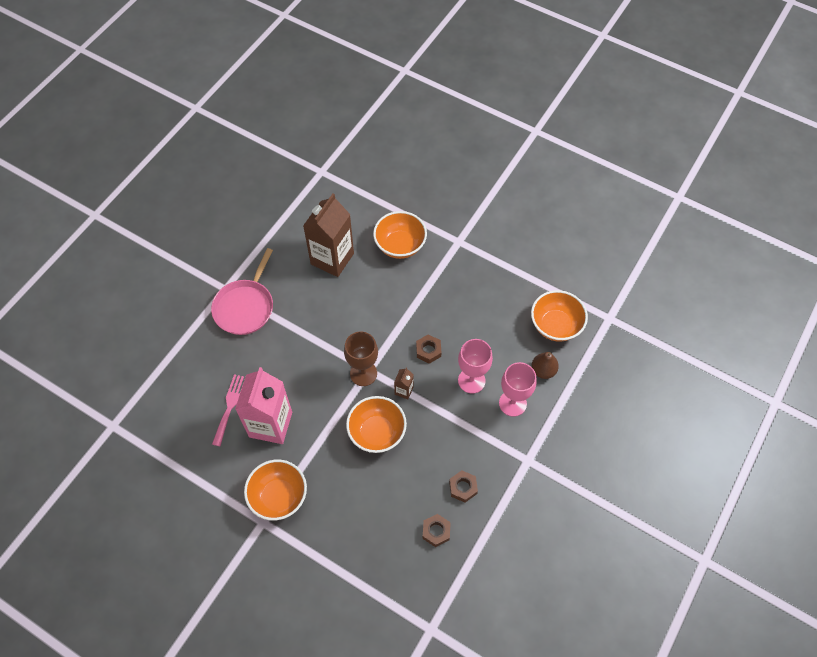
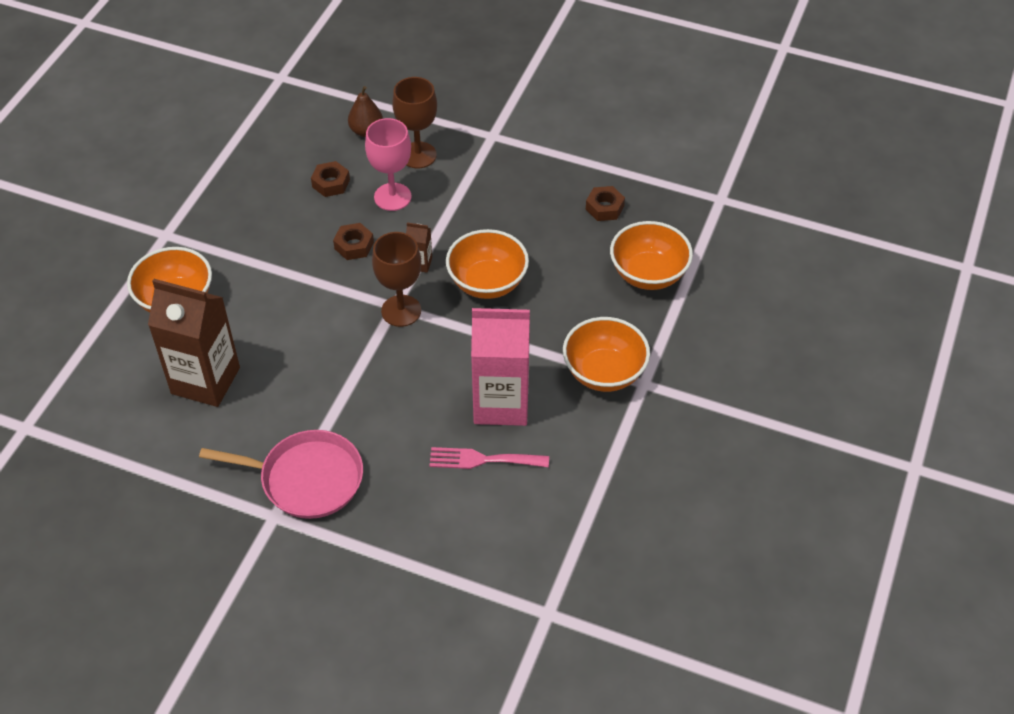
camera: 100 degrees left, 10 degrees down
brown nut [449,470,478,503] -> brown nut moved to [311,161,350,197]
pink goblet [499,362,537,417] -> brown goblet [392,77,437,168]
orange bowl [531,290,588,342] -> orange bowl moved to [610,221,693,290]

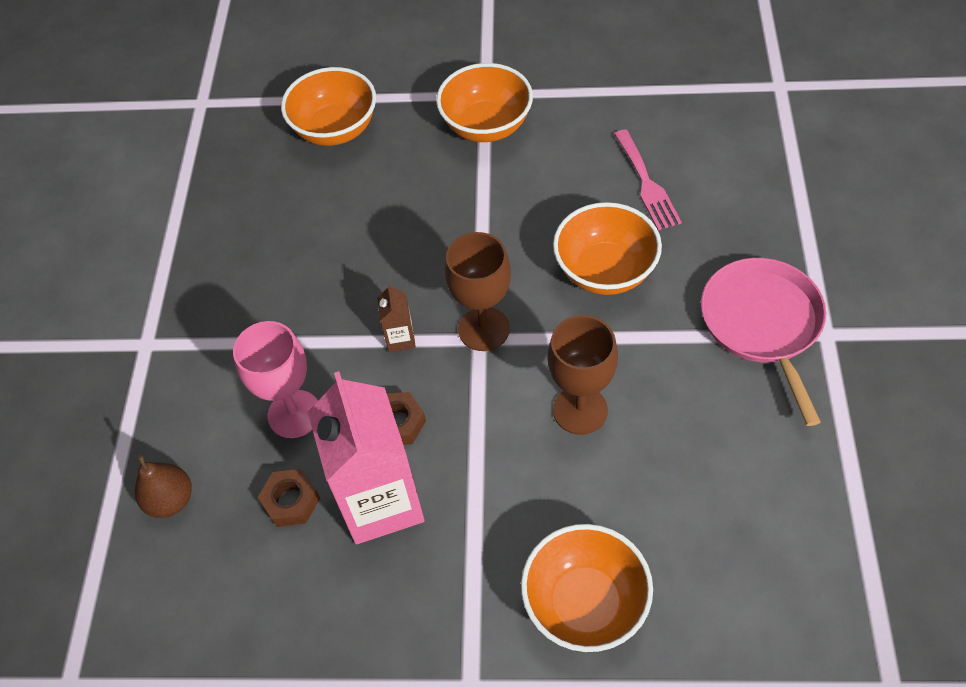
camera: 105 degrees left, 5 degrees up
brown carton [148,279,240,407] -> none
brown goblet [392,77,437,168] -> brown goblet moved to [548,315,618,435]
orange bowl [446,229,529,299] -> orange bowl moved to [553,202,662,295]
pink carton [471,306,530,426] -> pink carton moved to [308,371,424,544]
brown nut [586,186,625,221] -> none

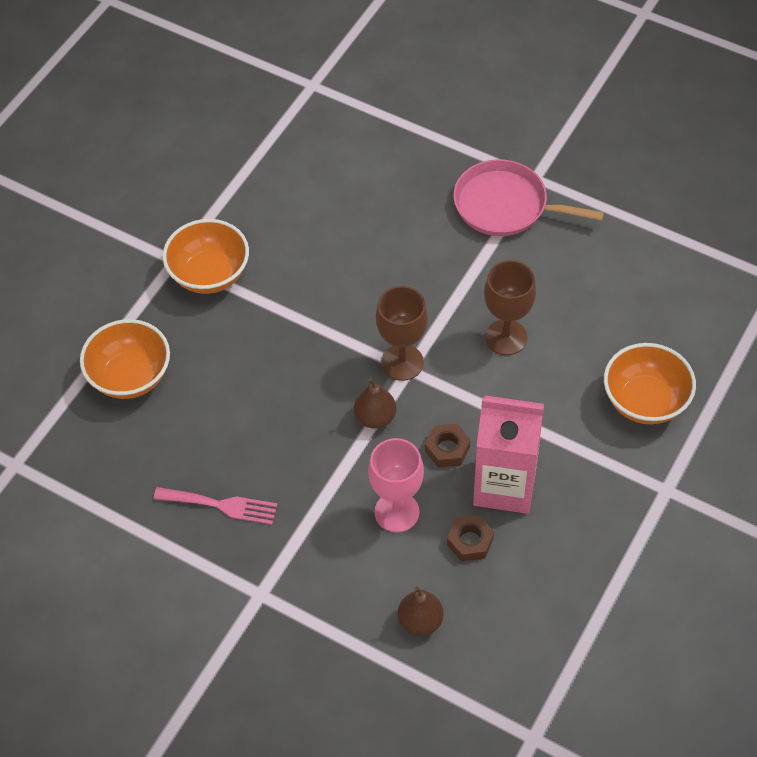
camera: 65 degrees left, 0 degrees up
brown carton [377,284,416,352] -> brown pear [354,378,396,429]
orange bowl [553,202,662,295] -> none
pink fork [614,129,682,230] -> pink fork moved to [154,487,278,525]

